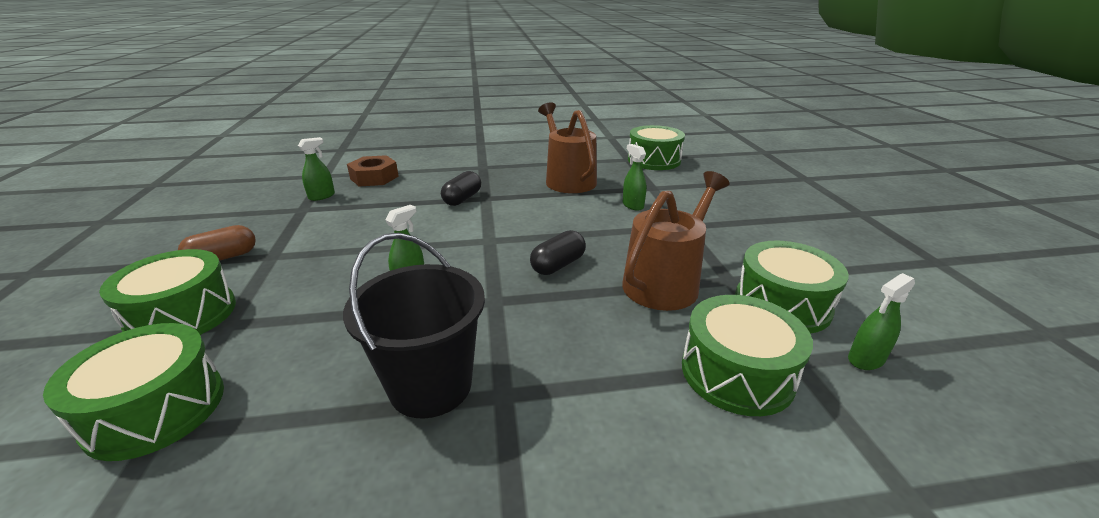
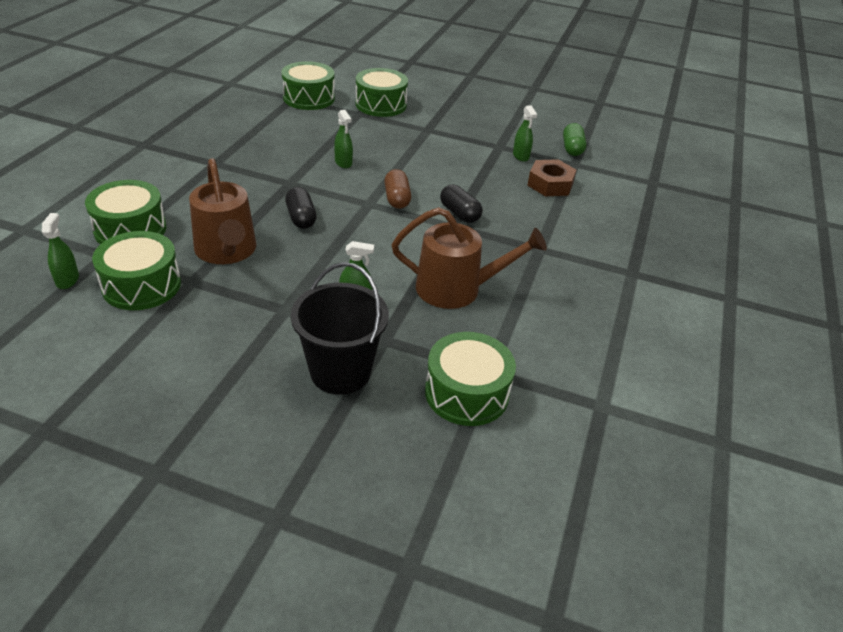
camera: 115 degrees right, 10 degrees up
brown capsule [178,225,256,261] -> brown capsule moved to [384,169,411,209]
black bucket [343,233,485,418] -> black bucket moved to [291,262,389,395]
none -> green capsule [563,123,586,156]

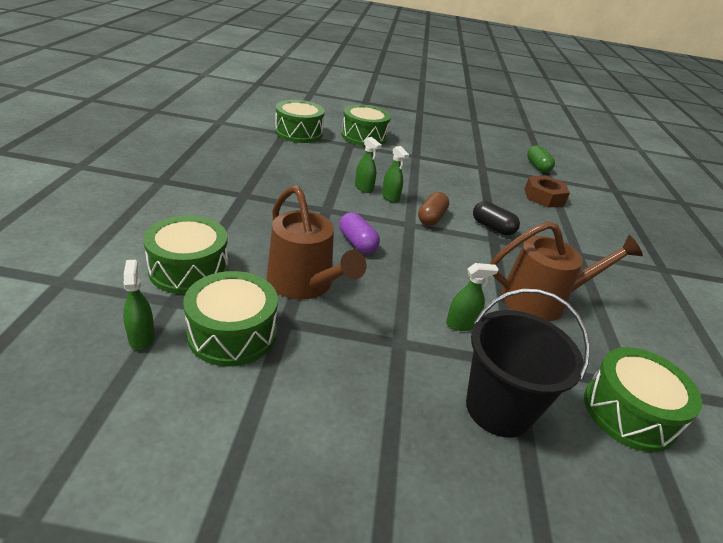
camera: 15 degrees left, 5 degrees down
black capsule [285,187,317,229] -> purple capsule [339,212,380,254]
brown capsule [384,169,411,209] -> brown capsule turned 45 degrees clockwise [418,192,449,226]
green spray bottle [513,105,537,162] -> green spray bottle moved to [382,146,409,203]

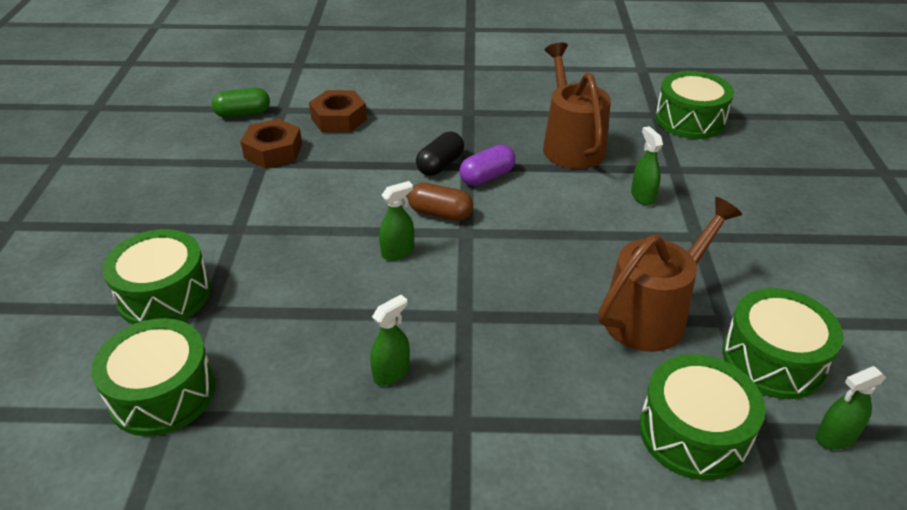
camera: 90 degrees left, 5 degrees up
purple capsule [339,212,380,254] -> purple capsule moved to [459,145,515,186]
green spray bottle [355,137,382,193] -> green spray bottle moved to [370,295,410,386]
black bucket [466,289,590,438] -> none
none -> brown nut [241,119,302,169]

